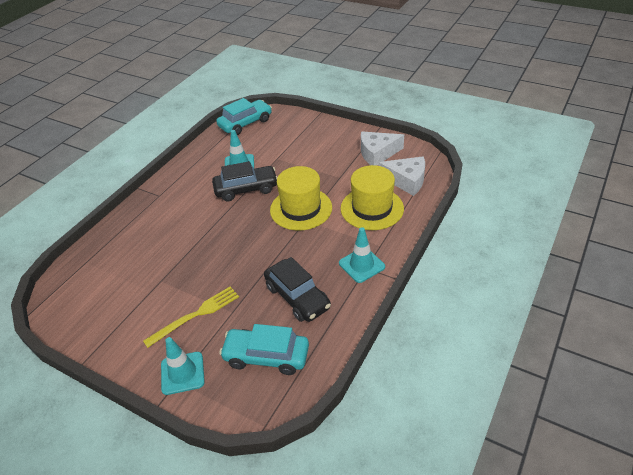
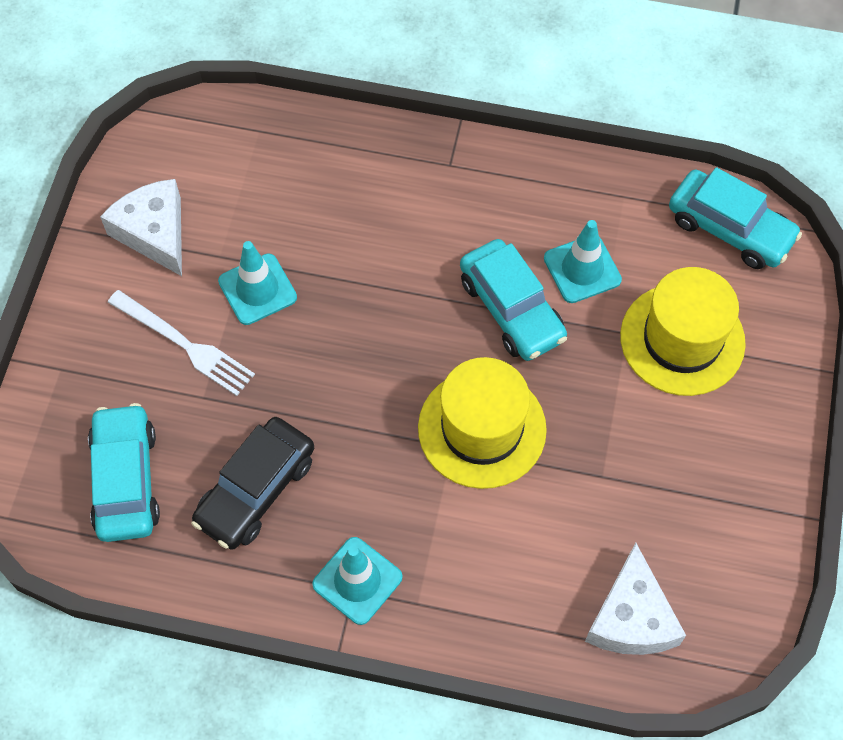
camera: 70 degrees right, 20 degrees up
yellow fork [143,287,239,348] -> white fork [108,290,255,396]
turquoise traffic cone [161,337,205,395] -> turquoise traffic cone moved to [218,241,297,325]
black car [212,161,278,201] -> turquoise car [460,239,567,361]
yellow hat [340,165,404,230] -> yellow hat moved to [620,267,746,396]
white cheese [361,131,404,166] -> white cheese moved to [100,179,182,276]

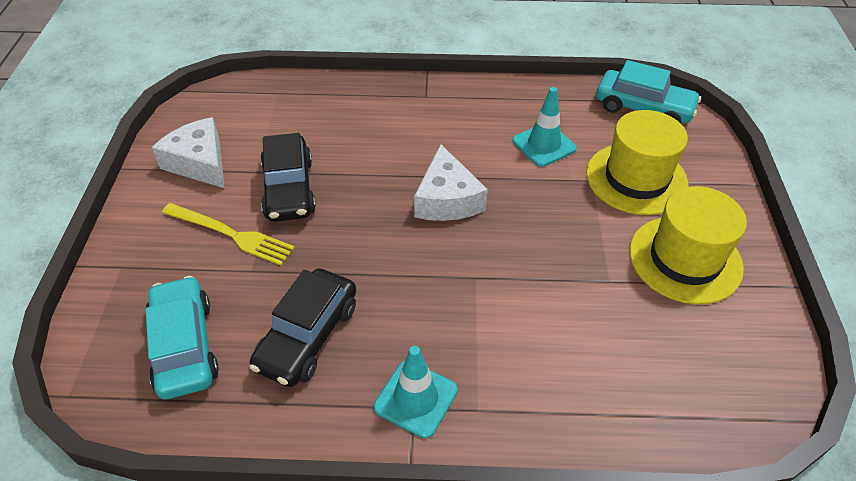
camera: 10 degrees left, 15 degrees down
white fork [108,290,255,396] -> yellow fork [162,203,295,266]
turquoise traffic cone [218,241,297,325] -> black car [260,133,316,222]
yellow hat [418,357,547,489] -> yellow hat moved to [629,186,747,304]
turquoise car [460,239,567,361] -> none
white cheese [585,542,686,655] -> white cheese moved to [414,144,488,221]

